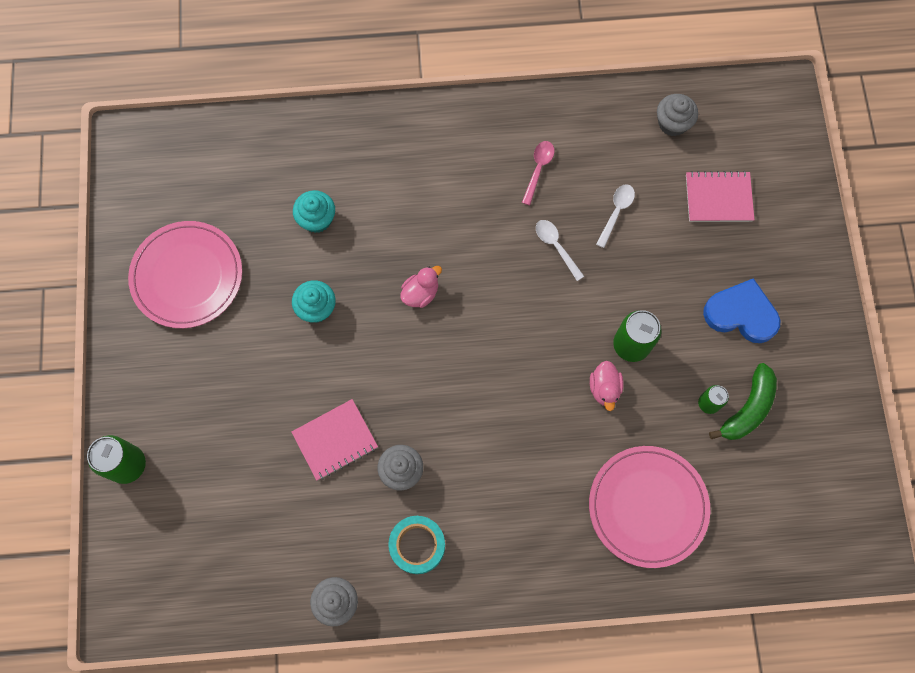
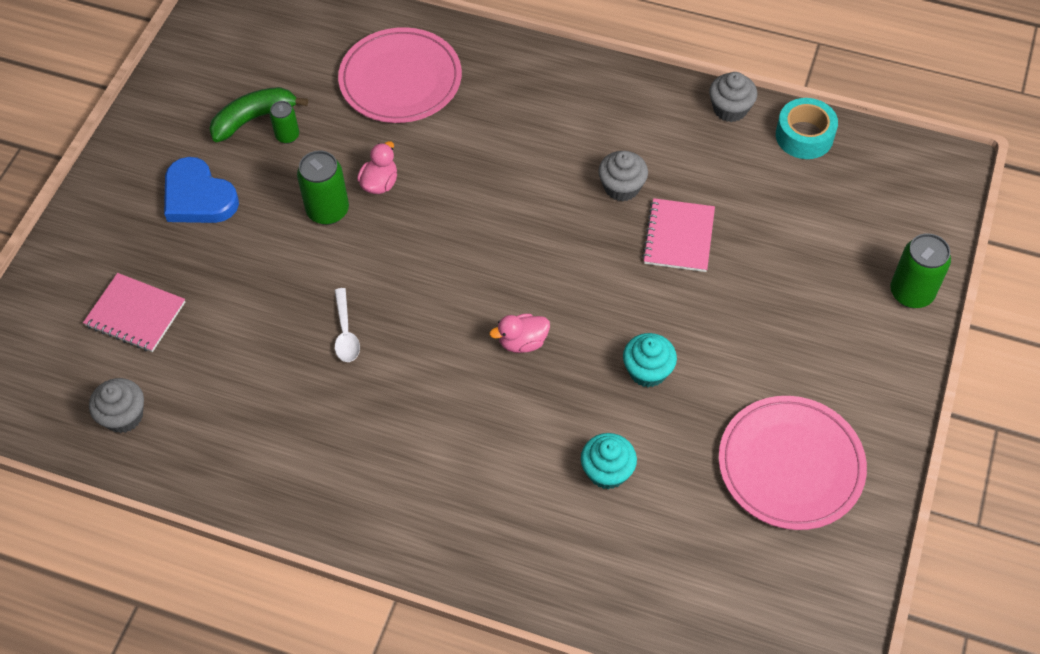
camera: 155 degrees left, 15 degrees down
pink notebook [292,399,378,481] -> pink notebook turned 75 degrees counterclockwise [642,198,715,272]
turquoise tape [388,516,445,574] -> turquoise tape moved to [776,98,838,159]
pink spoon [522,141,554,205] -> none
white spoon [596,184,635,248] -> none

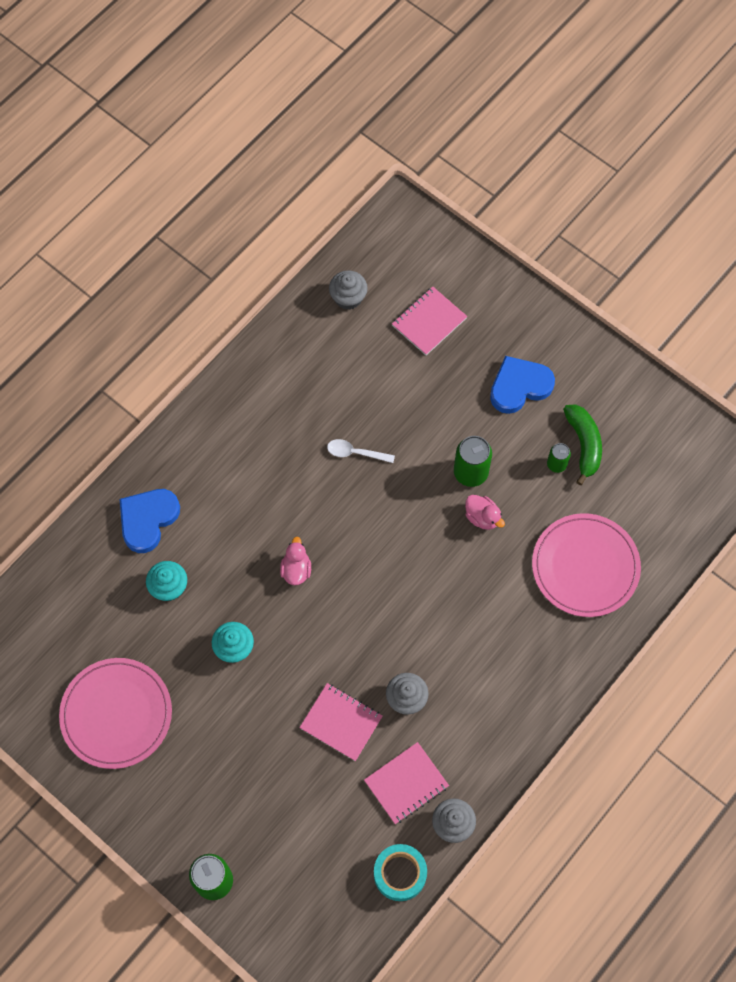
camera: 110 degrees right, 10 degrees up
none -> blue heart [120,489,180,553]
none -> pink notebook [364,742,449,824]

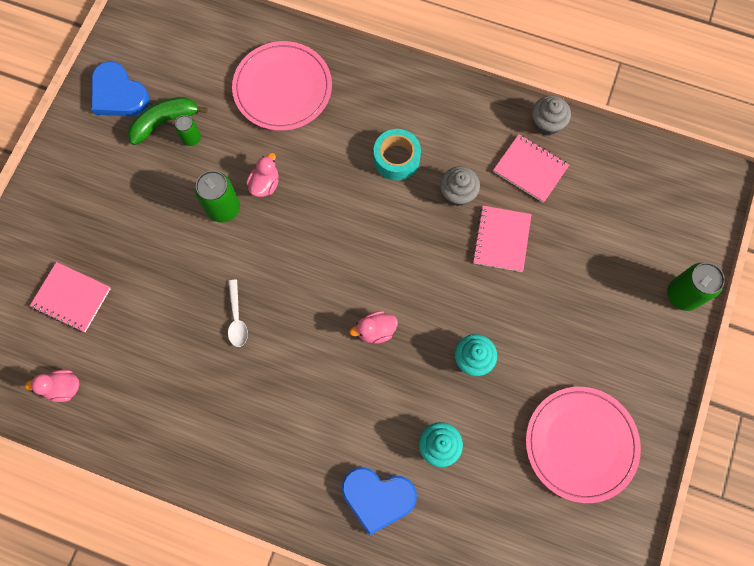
camera: 110 degrees left, 5 degrees up
grey cupcake [329,270,368,310] -> pink duck [25,370,79,402]
turquoise tape [374,844,427,901] -> turquoise tape moved to [374,129,421,180]
blue heart [490,356,555,414] -> blue heart moved to [91,61,150,116]

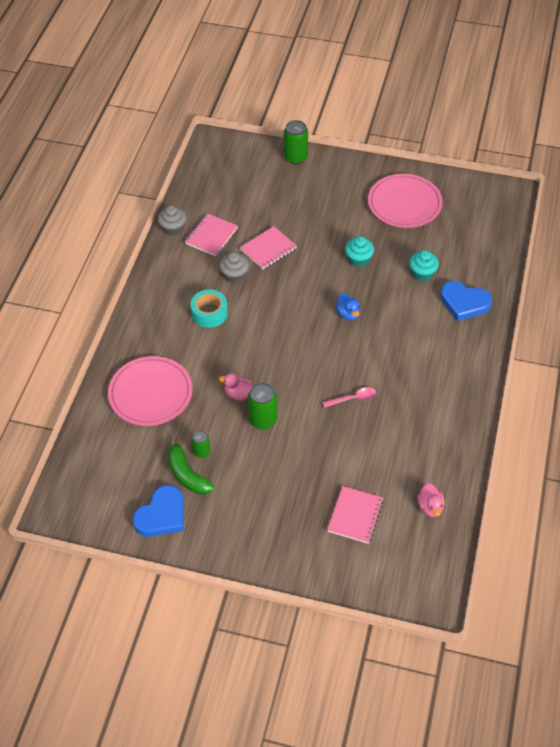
camera: 95 degrees left, 20 degrees down
white spoon [228,279,248,347] -> pink spoon [323,387,377,407]
blue heart [342,467,417,535] -> blue heart turned 105 degrees clockwise [440,281,492,321]
pink duck [350,311,398,344] -> blue duck [335,293,360,321]
pink notebook [472,206,532,272] -> pink notebook turned 45 degrees counterclockwise [240,226,297,269]

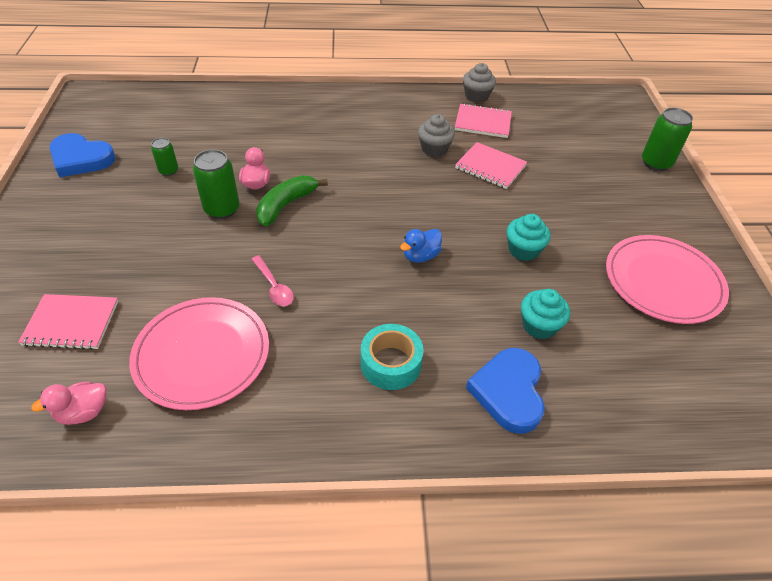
camera: 70 degrees right, 5 degrees down
pink plate [108,356,192,426] -> pink plate moved to [129,297,269,410]
green banana [168,437,214,494] -> green banana moved to [256,175,328,226]
turquoise tape [190,289,228,328] -> turquoise tape moved to [361,324,423,390]

